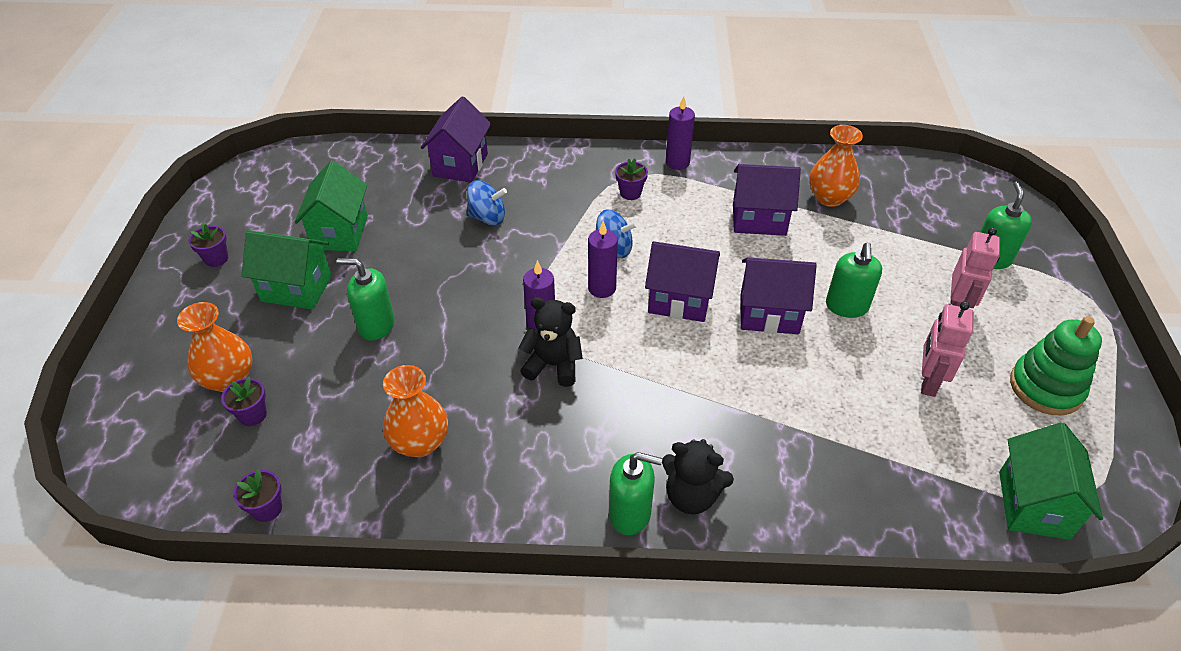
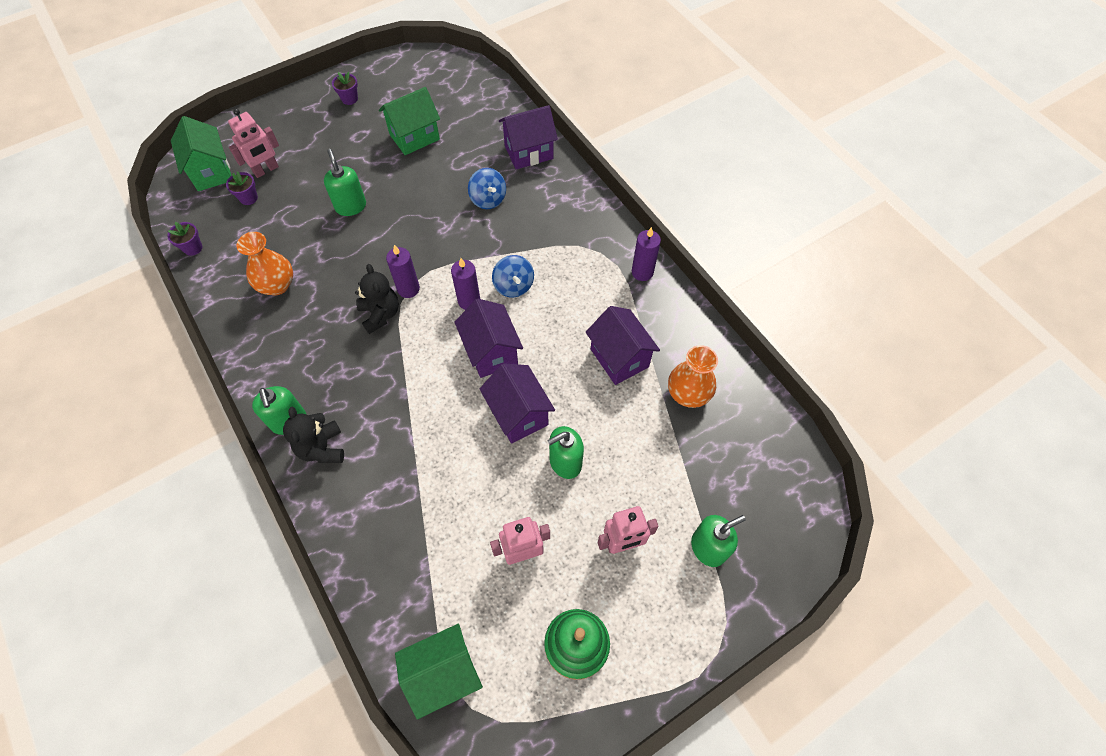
camera: 55 degrees right, 15 degrees up
orange vase [177,302,253,392] -> pink robot [228,109,279,178]
green house [241,230,332,310] -> green house moved to [171,116,232,191]
purple flower pot [615,159,648,200] -> none

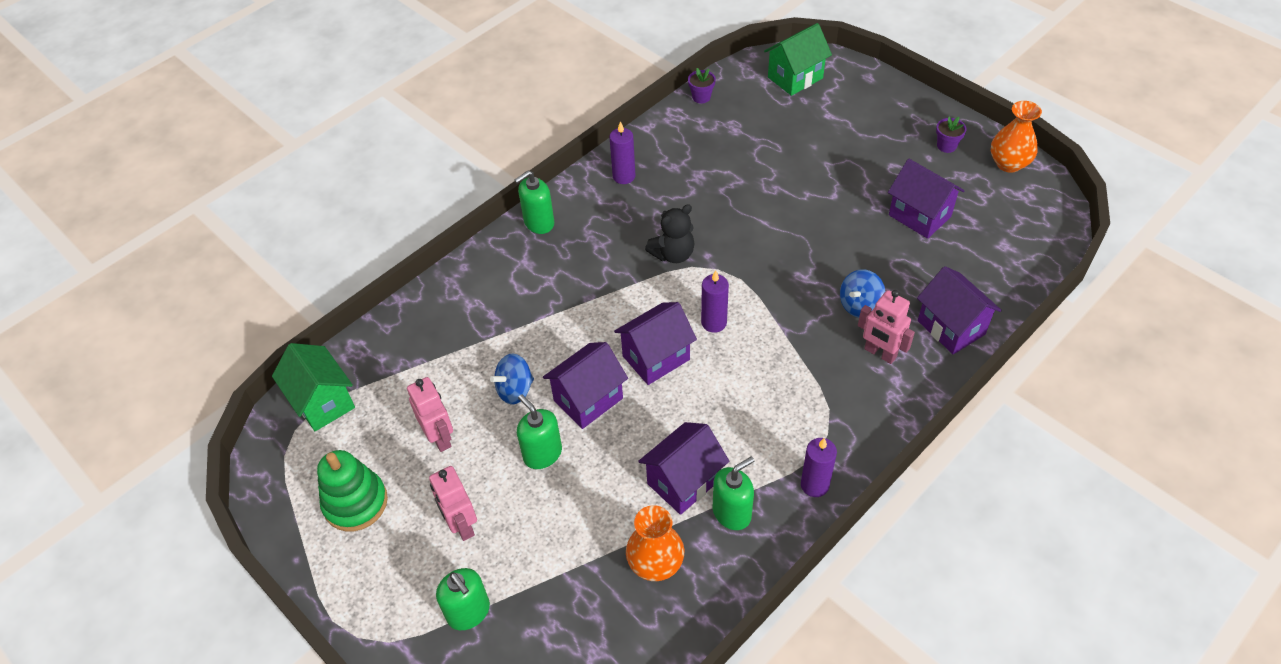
camera: 80 degrees right, 10 degrees down
purple flower pot [226,171,258,205] -> none
pink robot [228,109,279,178] -> pink robot moved to [858,290,915,364]
orange vase [236,232,293,295] -> orange vase moved to [991,101,1042,173]
black teddy bear [283,407,344,463] -> none
green soap dispenser [324,149,366,216] -> green soap dispenser moved to [713,457,754,530]
green house [379,87,440,155] -> purple house [888,159,965,239]
purple candle [386,245,420,298] -> purple candle moved to [610,121,635,184]
blue spinning top [492,255,534,298] -> blue spinning top moved to [490,353,534,405]

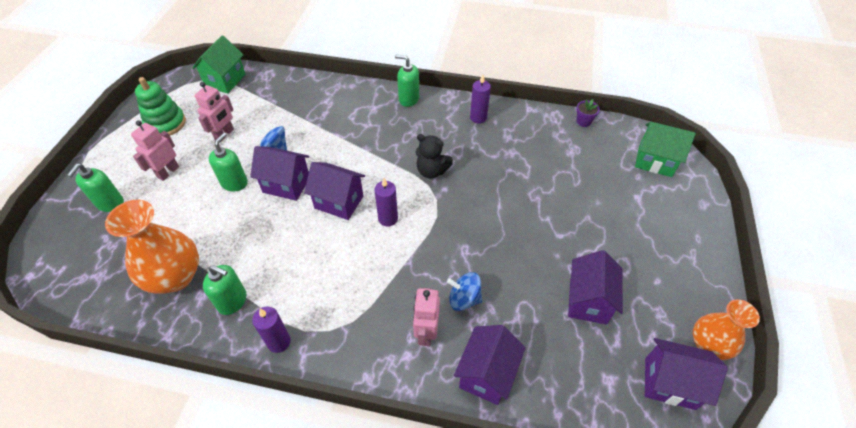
camera: 55 degrees right, 0 degrees up
orange vase [626,505,684,581] -> orange vase [105,200,199,294], size x1.53
purple house [638,422,729,515] -> purple house moved to [645,338,728,410]
purple flower pot [936,117,967,153] -> none

